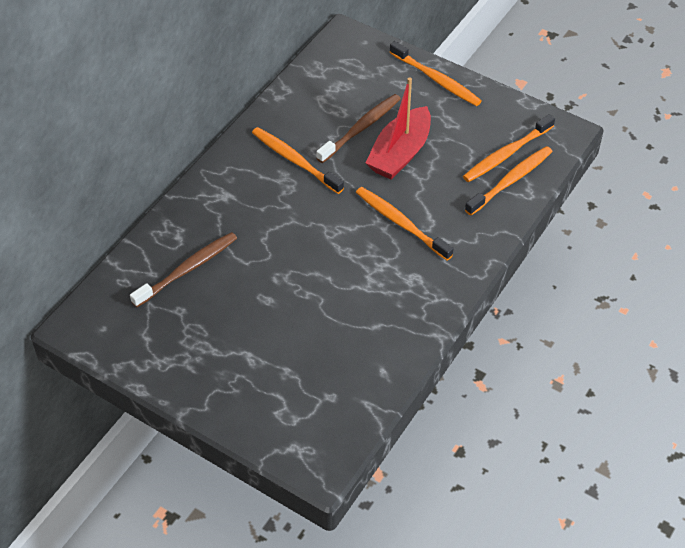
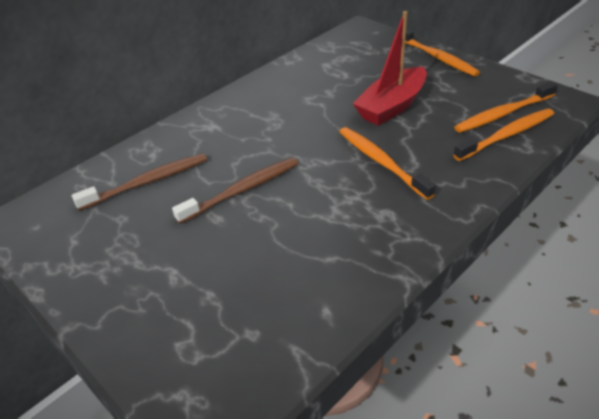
camera: 15 degrees right, 10 degrees down
orange toothbrush [252,127,344,194] -> none
brown toothbrush [316,94,401,163] -> brown toothbrush moved to [172,157,298,224]

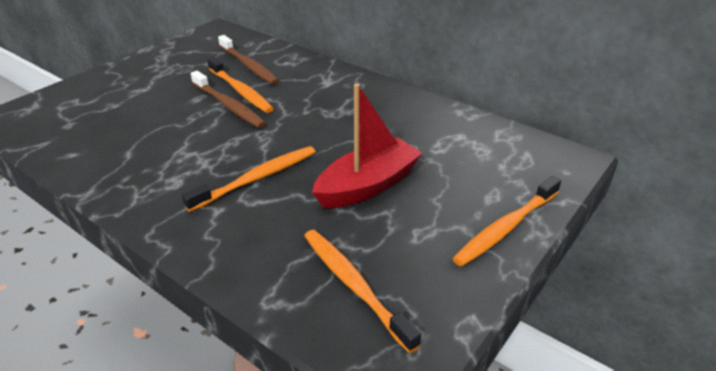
camera: 80 degrees right, 5 degrees down
red boat [353,11,427,126] -> red boat turned 105 degrees clockwise [312,84,422,208]
orange toothbrush [453,109,554,161] -> orange toothbrush moved to [207,57,274,113]

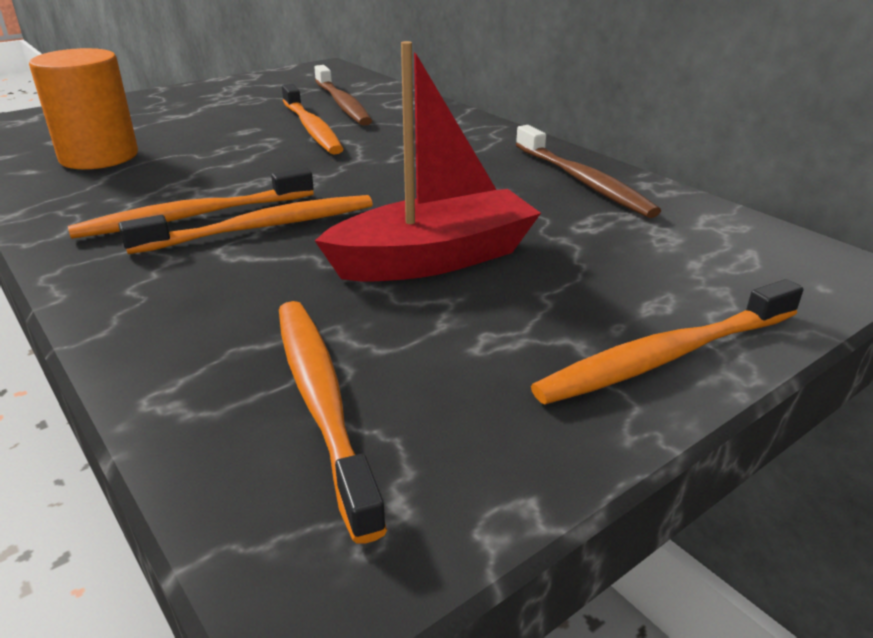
camera: 15 degrees right, 5 degrees down
brown toothbrush [191,71,266,128] -> brown toothbrush moved to [516,125,661,218]
none -> orange cylinder [29,48,138,170]
none -> orange toothbrush [68,168,314,239]

